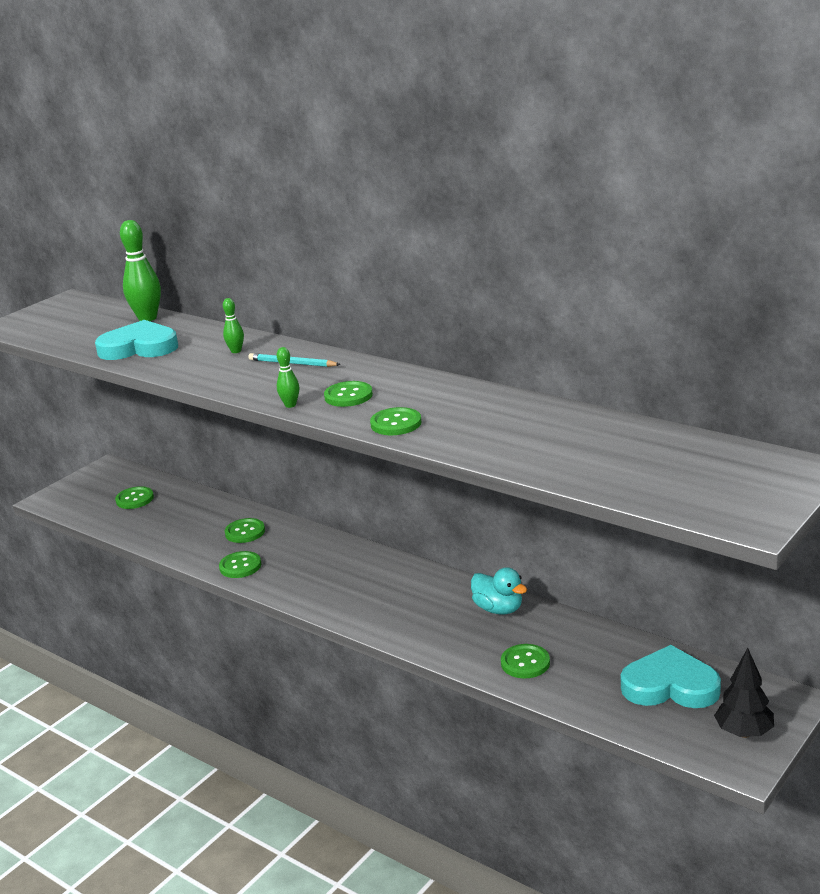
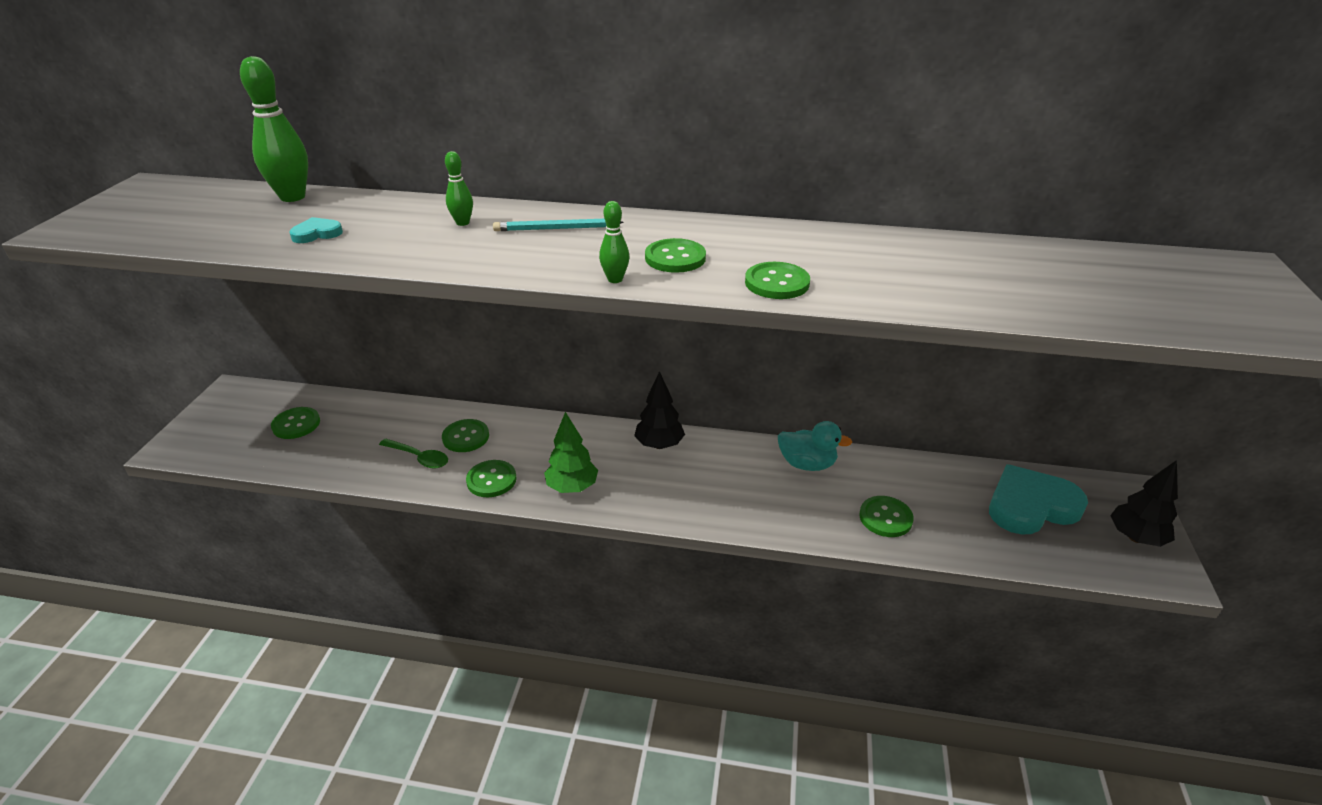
camera: 30 degrees left, 10 degrees up
turquoise heart [95,320,178,360] -> turquoise heart [289,217,343,243], size x0.44
none -> green spoon [379,438,448,469]
none -> green tree [544,412,598,493]
none -> black tree [634,371,685,449]

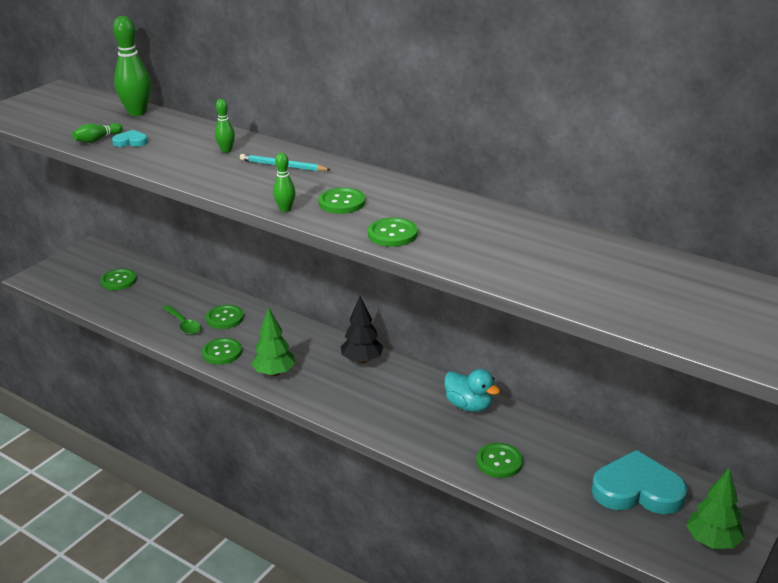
camera: 25 degrees right, 5 degrees down
black tree [1110,460,1178,547] -> green tree [686,468,744,549]
none -> green bowling pin [72,123,123,143]

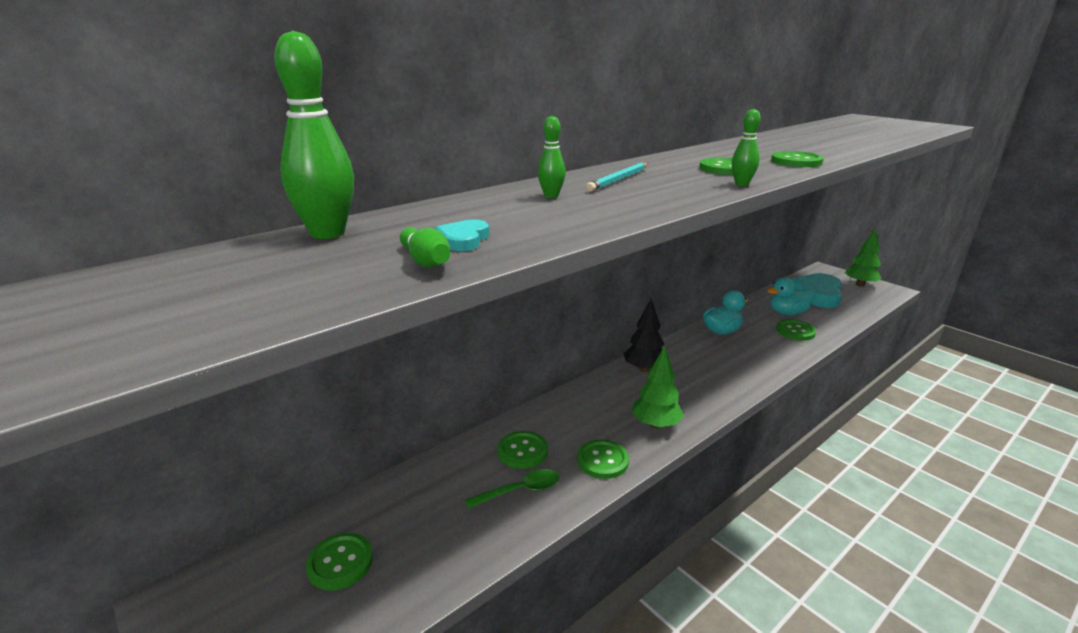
camera: 75 degrees left, 5 degrees down
none -> turquoise duck [767,277,814,315]

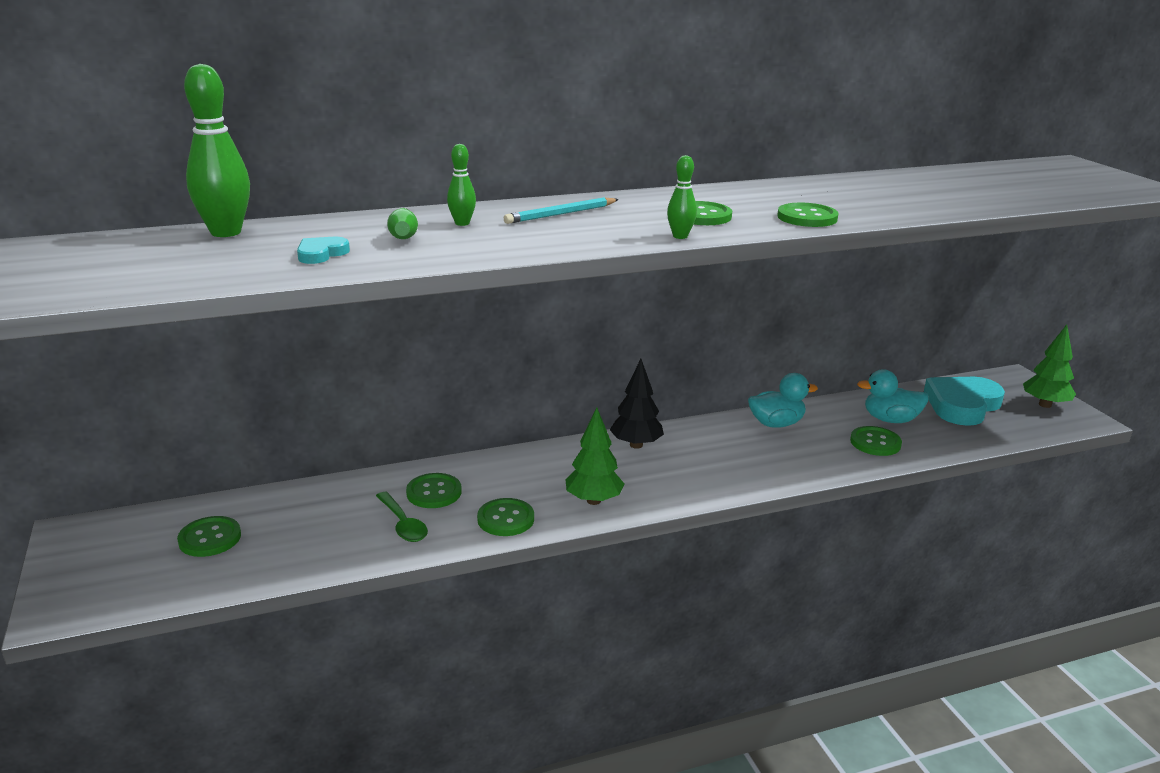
camera: 20 degrees right, 0 degrees up
green bowling pin [400,227,450,268] -> green bowling pin moved to [387,208,418,239]
green spoon [465,469,559,509] -> green spoon turned 60 degrees clockwise [376,492,428,542]

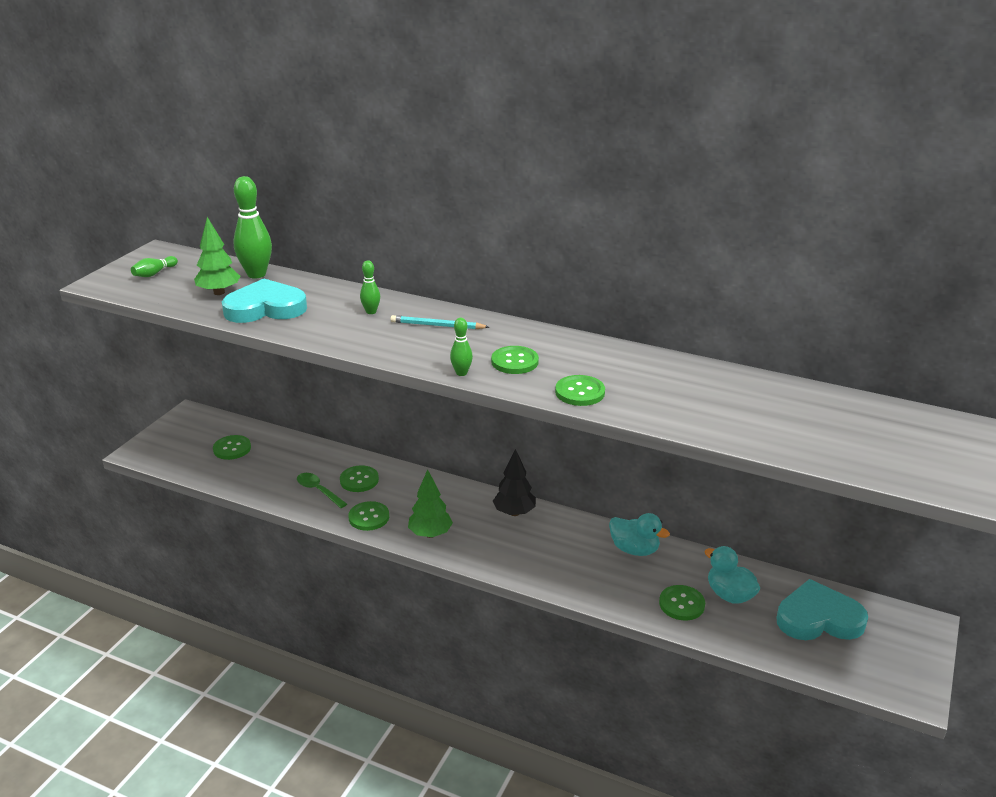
camera: 45 degrees right, 5 degrees up
turquoise heart [297,237,350,264] -> turquoise heart [222,279,307,323], size x2.26
green spoon [376,492,428,542] -> green spoon turned 120 degrees clockwise [297,473,347,508]
green bowling pin [387,208,418,239] -> green bowling pin moved to [131,256,178,277]
green tree [1023,325,1076,408] -> green tree moved to [194,217,240,295]

